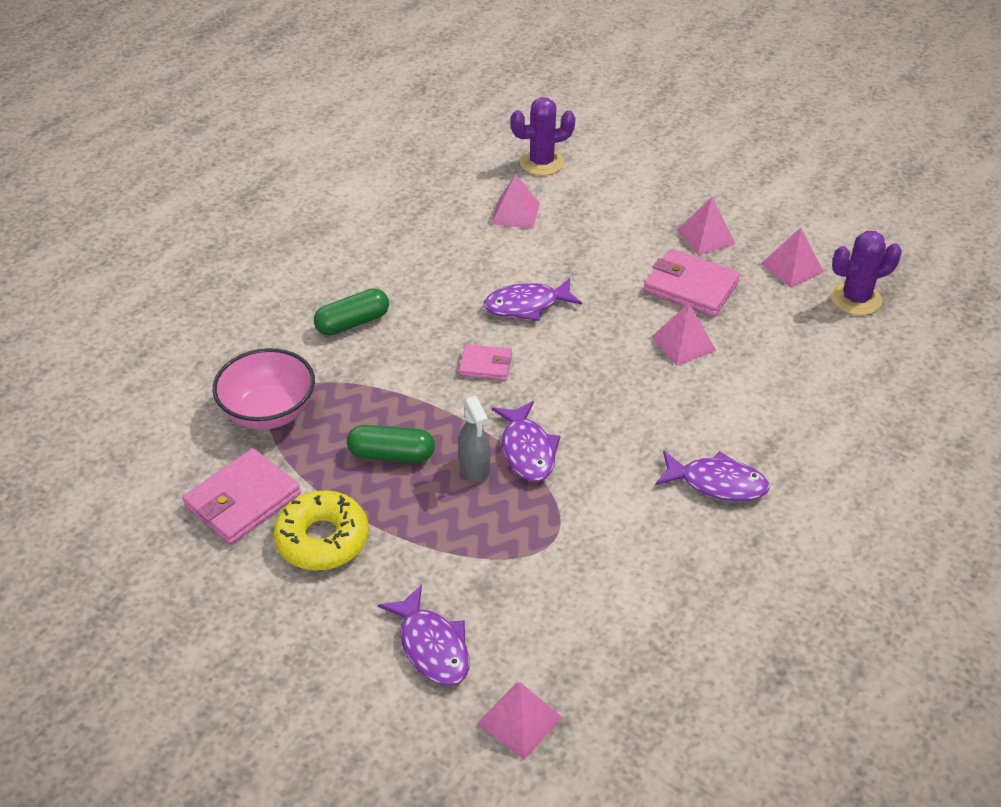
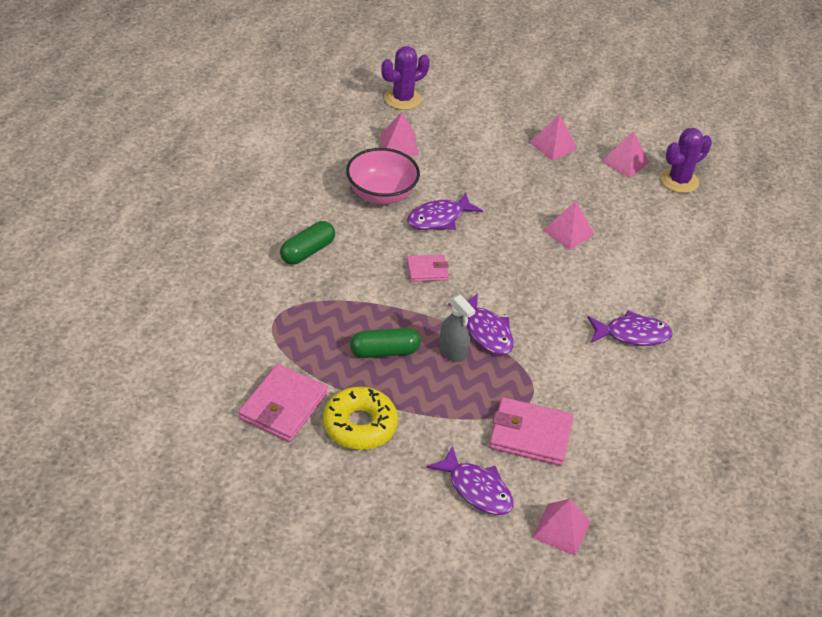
camera: 20 degrees left, 0 degrees up
pink bowl [213,348,315,430] -> pink bowl moved to [346,148,420,205]
pink wallet [644,249,740,317] -> pink wallet moved to [489,397,573,466]

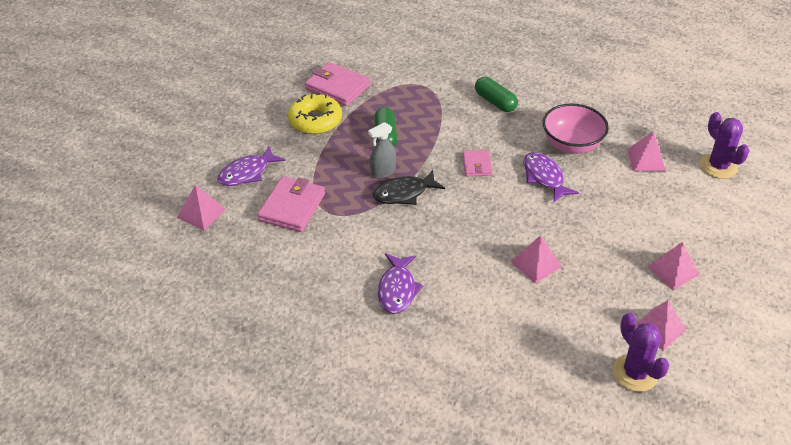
camera: 100 degrees right, 0 degrees up
purple fish [448,293,514,355] -> black fish [373,170,445,205]

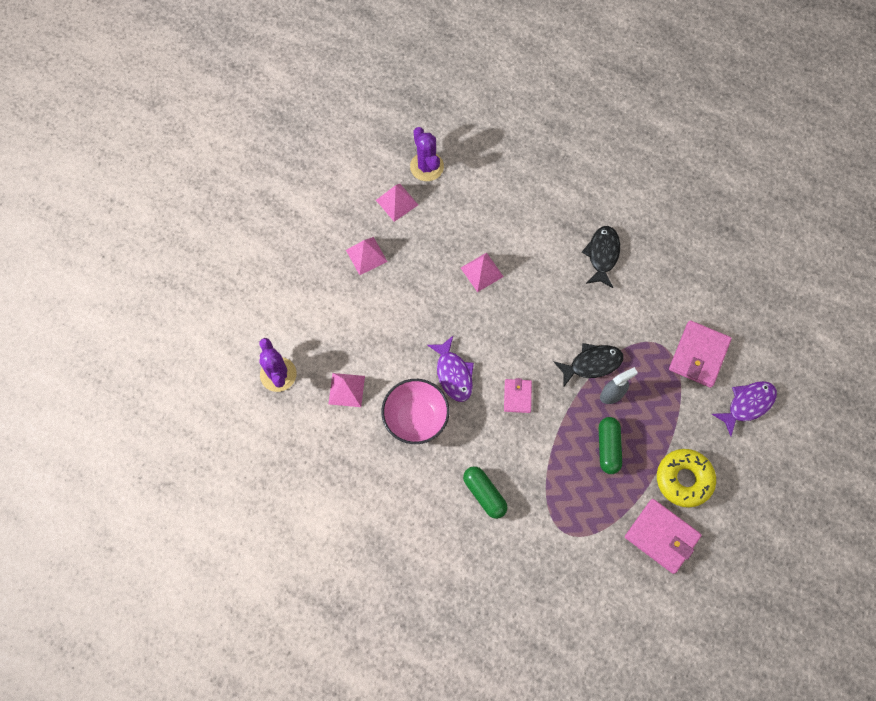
camera: 175 degrees left, 25 degrees up
pink pyramid [177,185,226,230] -> none
purple fish [378,253,424,314] -> black fish [582,226,620,288]

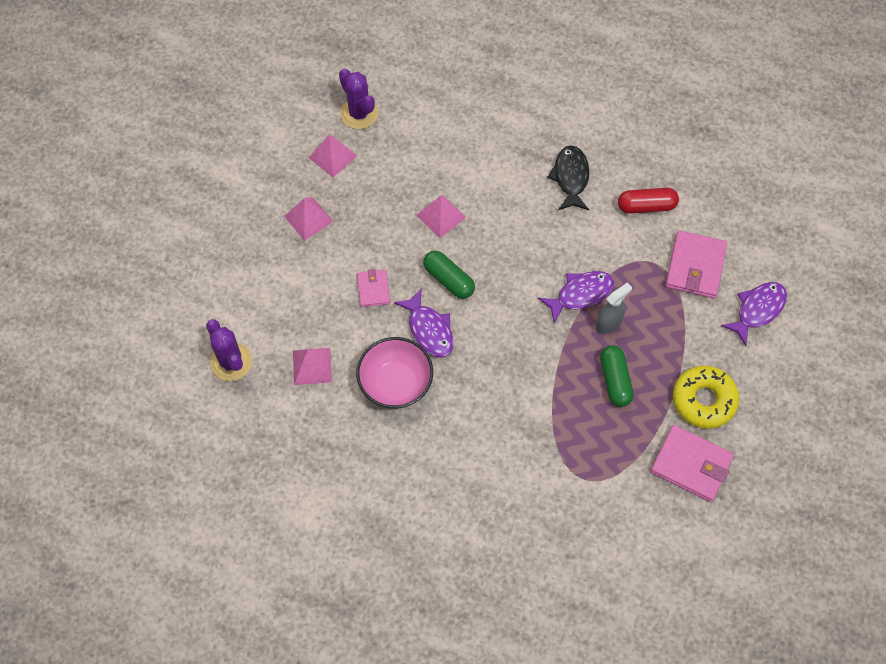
camera: 10 degrees left, 5 degrees down
green capsule [463,466,508,519] -> green capsule moved to [423,250,475,299]
pink wallet [504,378,532,413] -> pink wallet moved to [357,269,390,307]
black fish [554,343,624,386] -> purple fish [538,271,614,323]
none -> red capsule [618,188,679,214]

